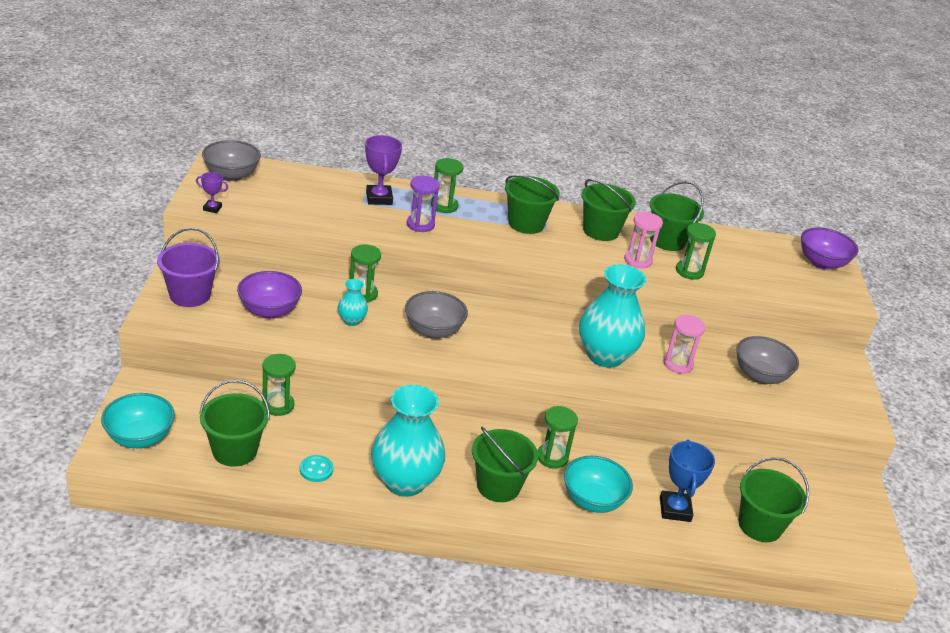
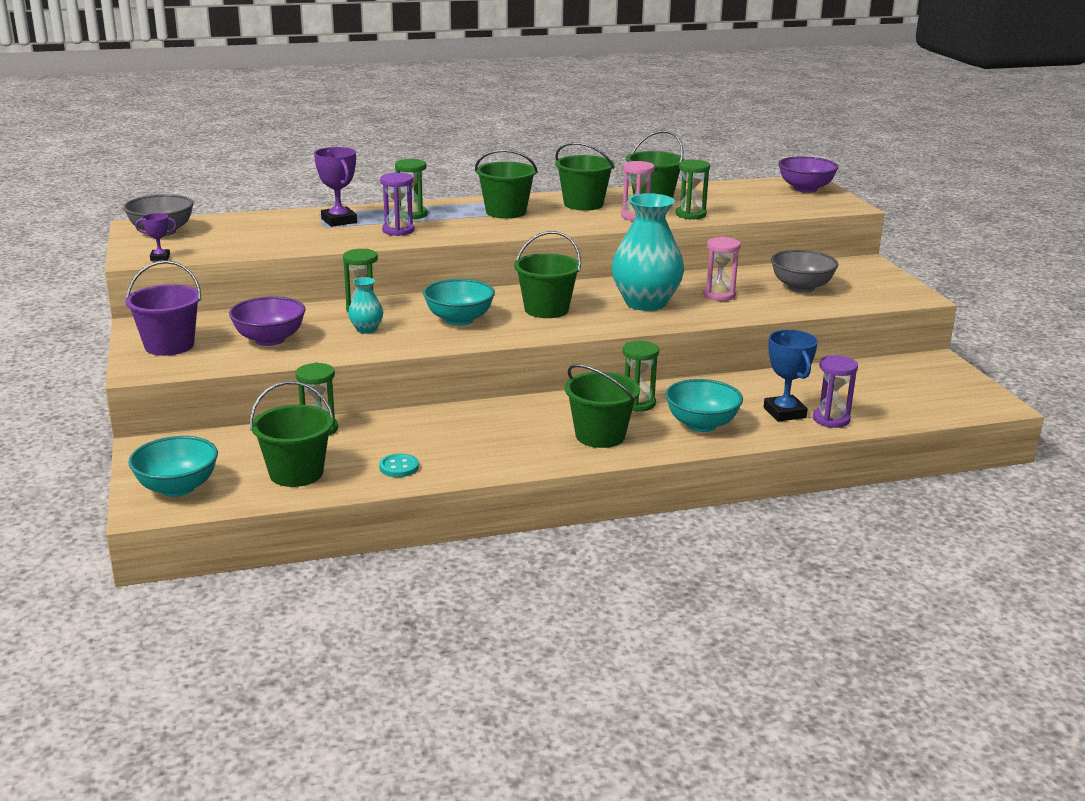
camera: 15 degrees left, 10 degrees down
turquoise vase [371,385,445,497] -> none
grey bowl [405,291,468,339] -> turquoise bowl [423,279,495,326]
green bucket [738,457,809,542] -> green bucket moved to [514,231,581,318]
none -> purple hourglass [813,355,858,428]

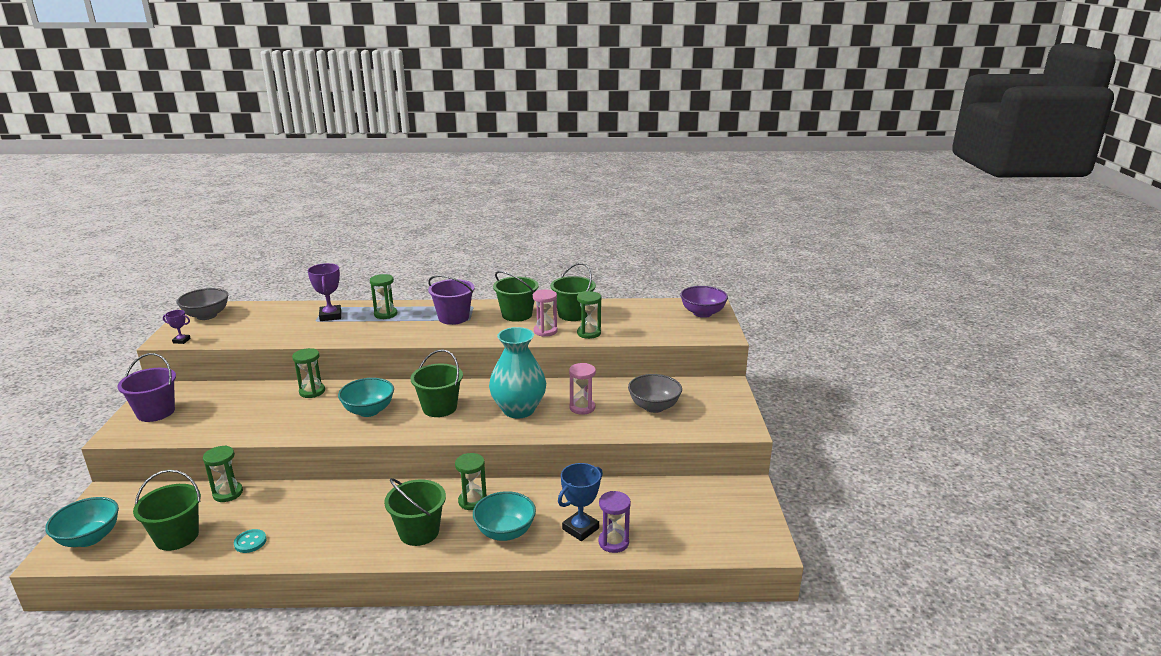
camera: 15 degrees right, 0 degrees up
purple bowl [229,297,306,346] -> none
turquoise vase [348,277,383,333] -> none
purple hourglass [380,173,415,236] -> none
green bucket [475,150,538,219] -> purple bucket [428,275,475,325]
blue trophy [764,330,818,422] -> blue trophy turned 45 degrees clockwise [558,463,603,541]

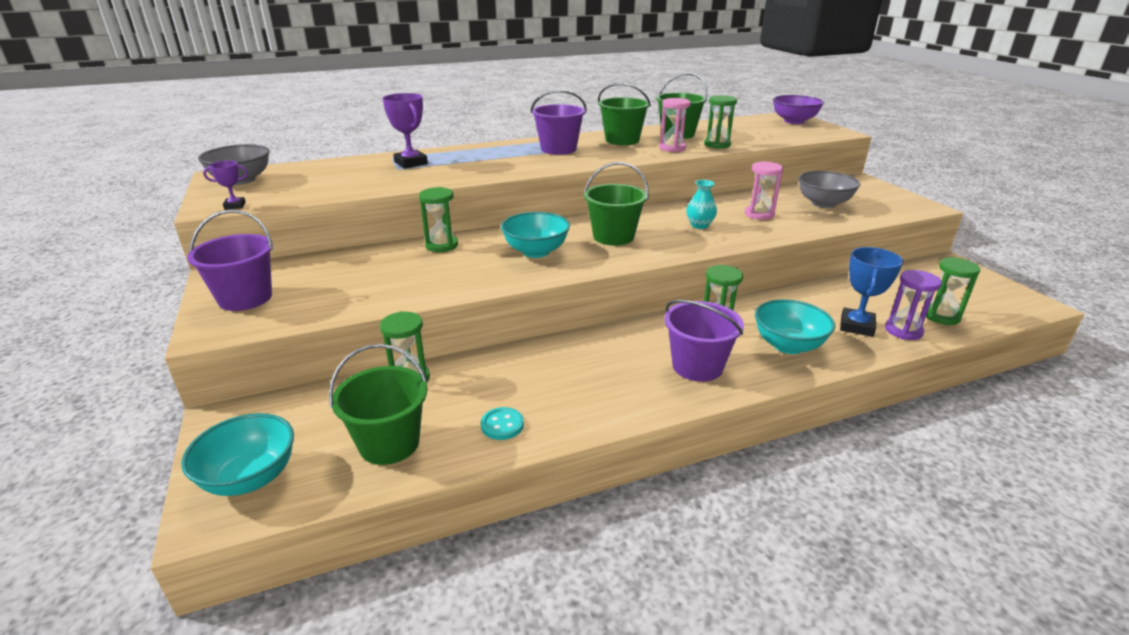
camera: 20 degrees left, 5 degrees up
green hourglass [370,274,397,319] -> green hourglass moved to [926,257,980,325]
green bucket [384,478,446,546] -> purple bucket [664,300,744,382]
turquoise vase [489,327,546,418] -> turquoise vase [686,180,717,229], size x0.46

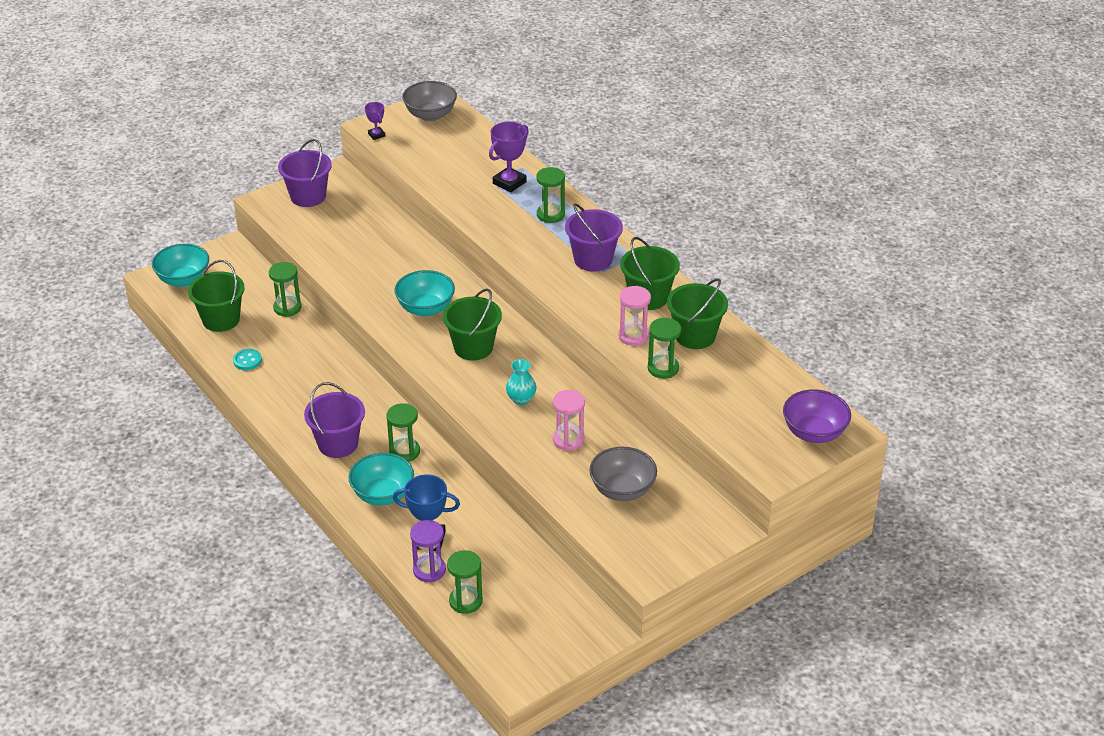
camera: 75 degrees right, 10 degrees up
green hourglass [419,187,458,252] -> green hourglass moved to [536,167,565,223]

